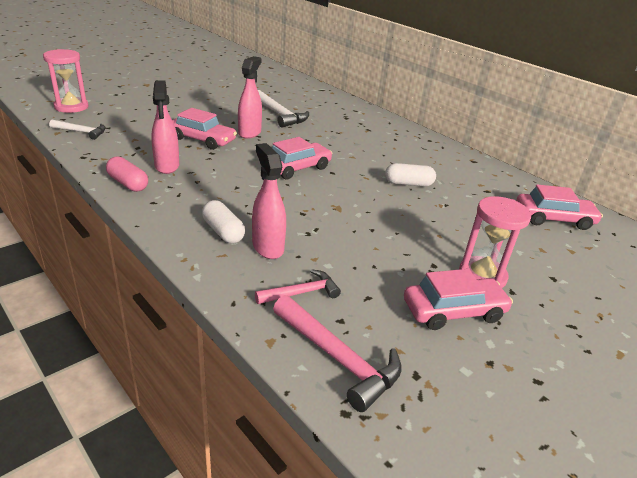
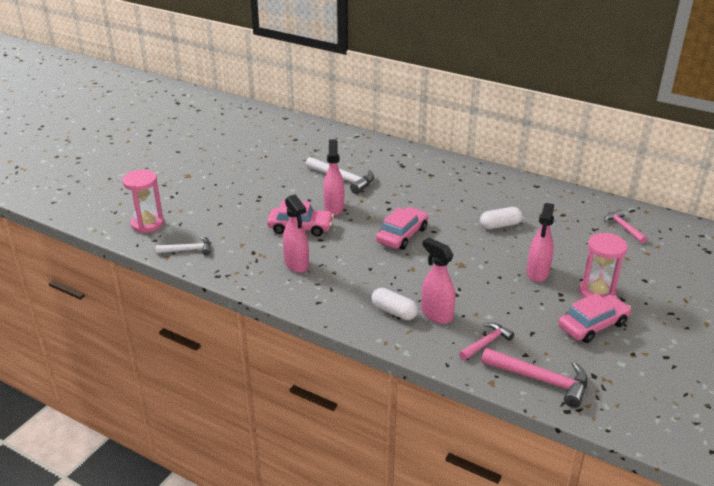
camera: 15 degrees left, 0 degrees up
pink capsule [106,156,148,192] -> none
pink car [516,184,603,230] -> pink hammer [604,210,647,243]
none -> pink spray bottle [527,203,554,282]

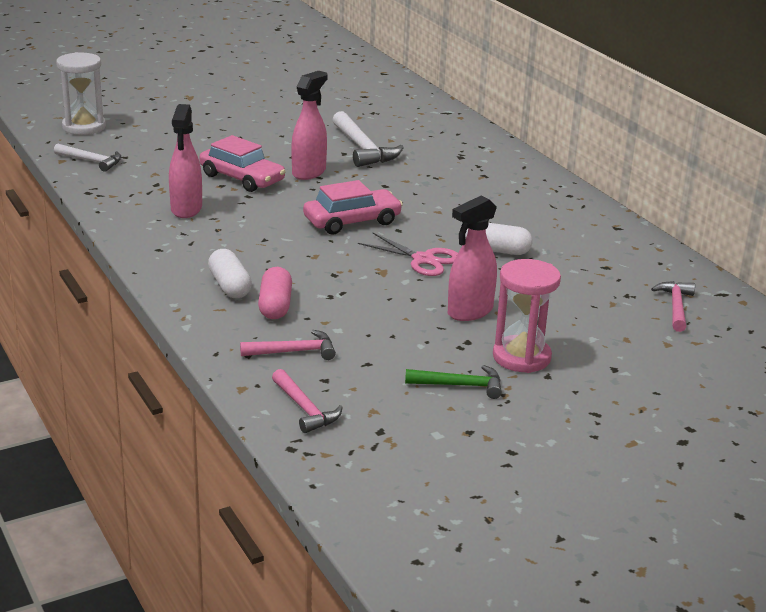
camera: 30 degrees right, 5 degrees down
pink hourglass [122,170,164,233] -> white hourglass [56,52,106,135]
pink spray bottle [421,237,455,324] -> pink capsule [258,267,292,319]
pink hammer [481,348,588,408] -> pink hammer [272,369,343,433], size x0.62
pink car [558,293,631,343] -> green hammer [405,365,502,399]
none -> pink scissors [358,232,458,276]

